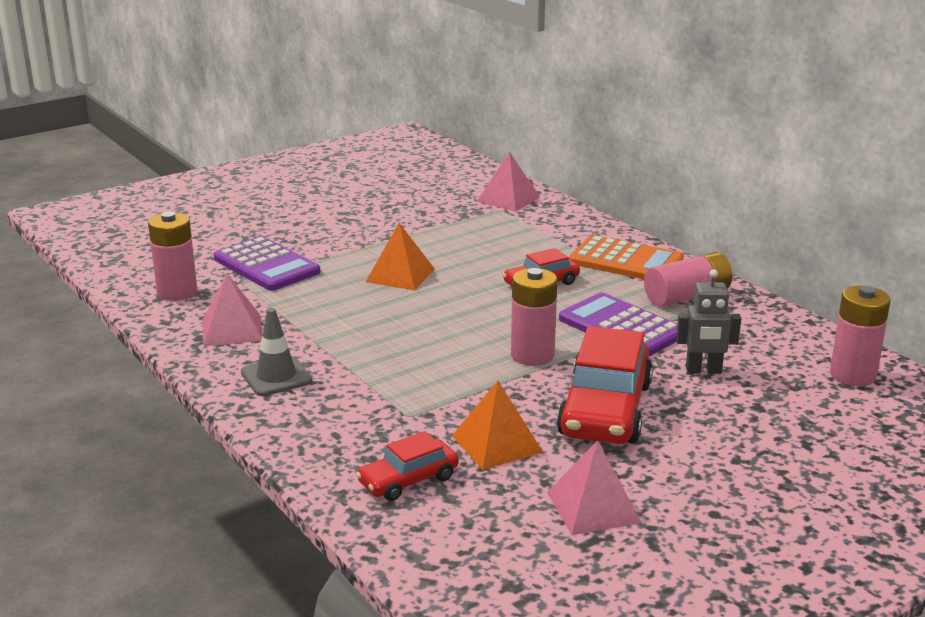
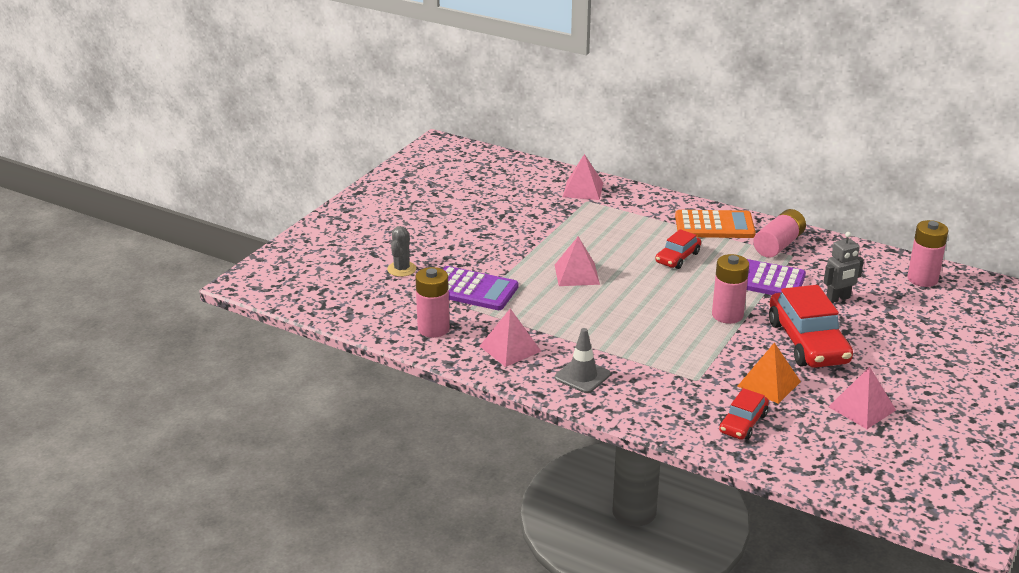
camera: 25 degrees left, 5 degrees up
orange pyramid [366,223,435,291] -> pink pyramid [555,236,600,286]
none -> grey cactus [387,226,416,277]

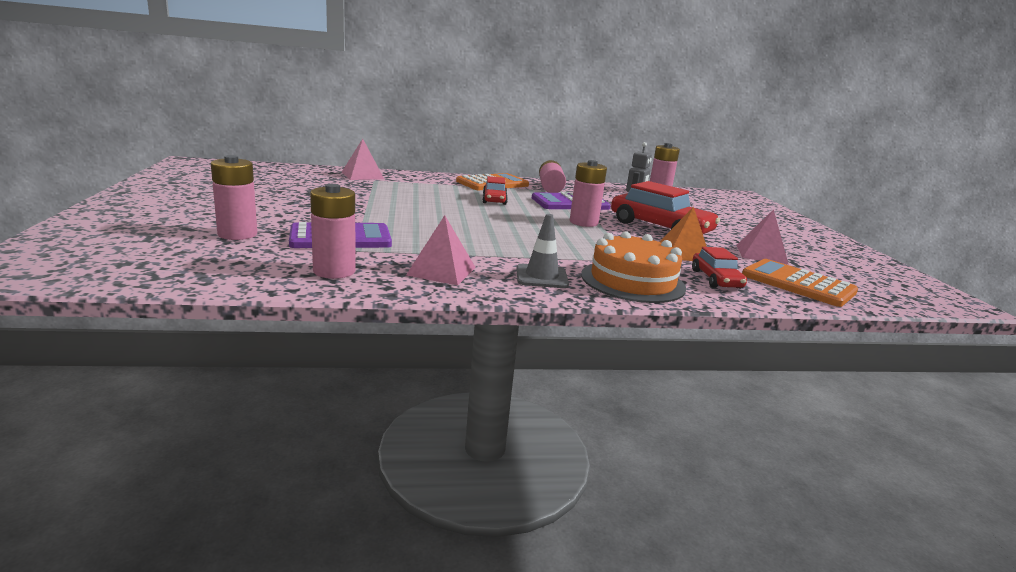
camera: 40 degrees left, 10 degrees down
grey cactus [387,226,416,277] -> pink battery [211,155,257,240]
pink pyramid [555,236,600,286] -> none
none -> orange cake [581,231,686,303]
none -> orange calculator [742,259,858,307]

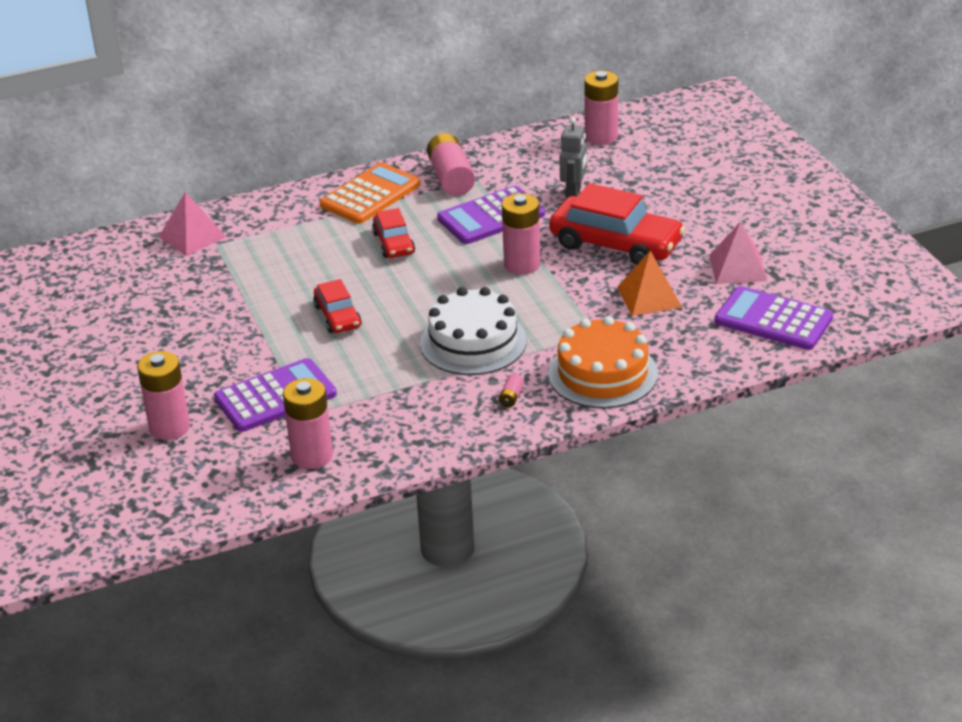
camera: 10 degrees left, 15 degrees up
pink pyramid [406,215,476,285] -> none
grey traffic cone [517,214,569,288] -> pink battery [499,374,524,407]
red car [692,247,747,289] -> red car moved to [313,279,362,333]
orange calculator [742,259,858,307] -> purple calculator [715,286,833,350]
none -> white cake [420,287,527,375]

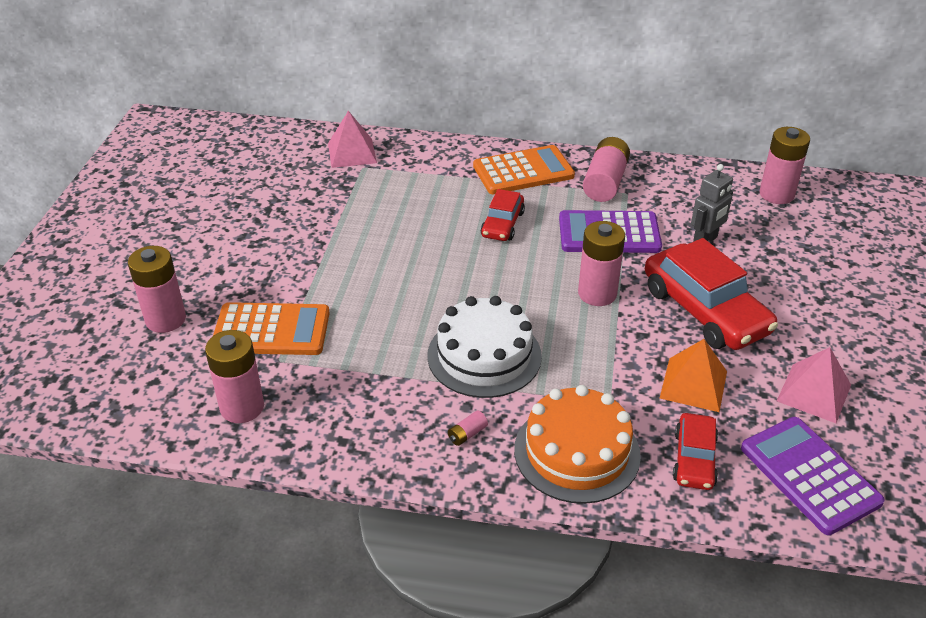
camera: 30 degrees right, 5 degrees up
purple calculator [214,358,337,432] -> orange calculator [213,302,330,355]
red car [313,279,362,333] -> red car moved to [673,413,718,490]

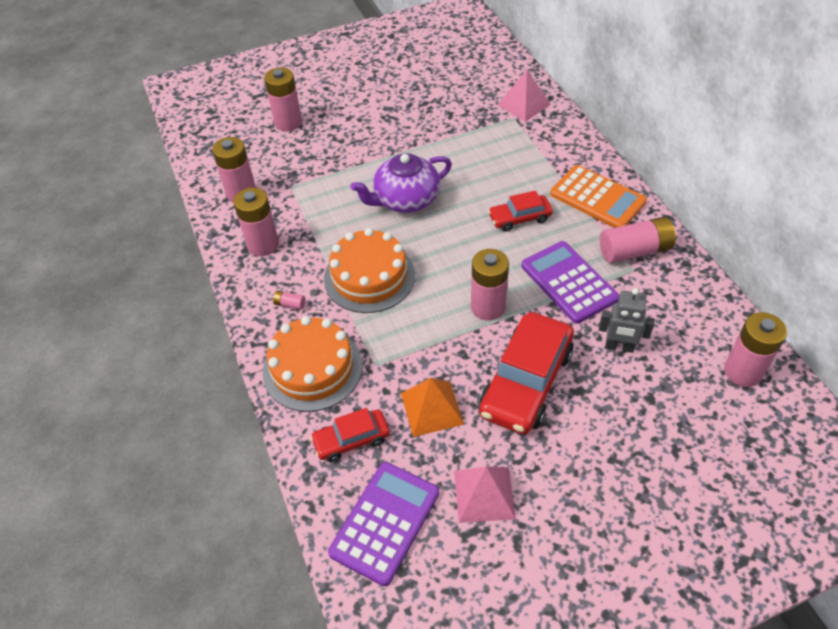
camera: 60 degrees right, 10 degrees up
orange calculator [213,302,330,355] -> none
white cake [427,296,542,398] -> orange cake [324,228,415,313]
none -> pink battery [233,187,279,256]
none -> purple teapot [351,153,452,213]

